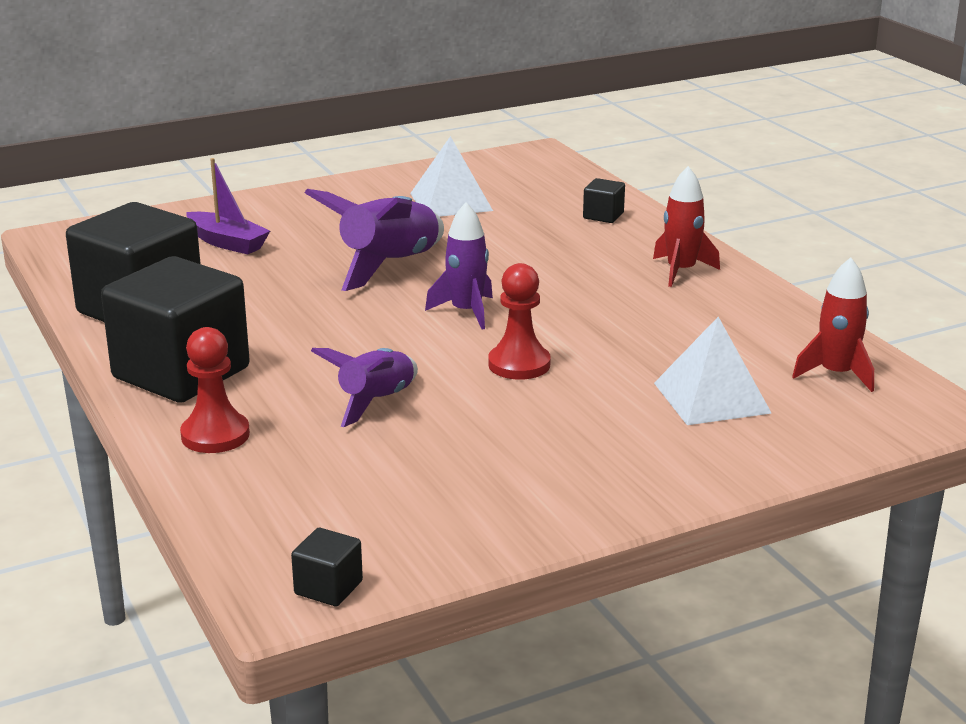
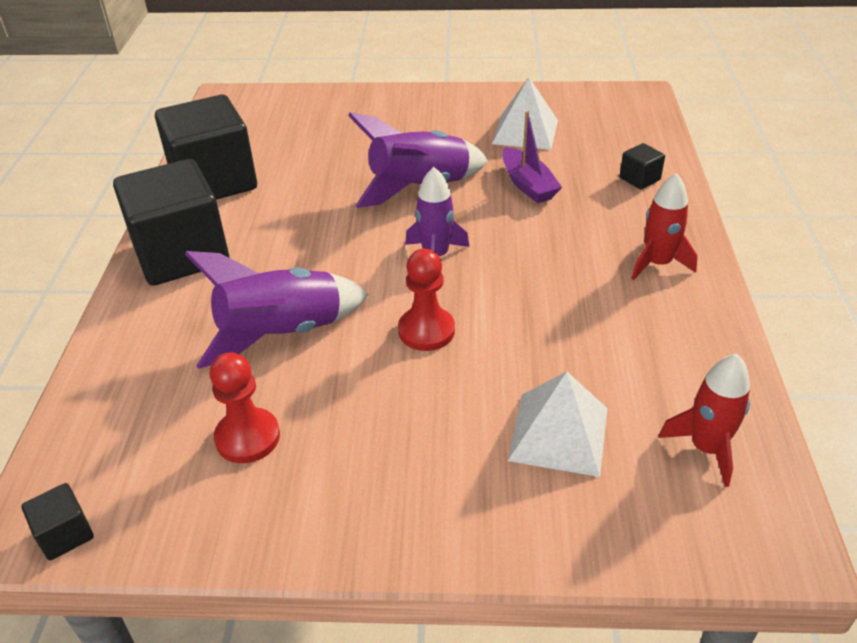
camera: 30 degrees right, 15 degrees up
red pawn [180,327,250,453] -> red pawn moved to [210,352,280,463]
purple boat [186,158,270,255] -> purple boat moved to [502,111,562,203]
purple rocket [311,348,418,427] -> purple rocket [185,251,368,369], size x1.54

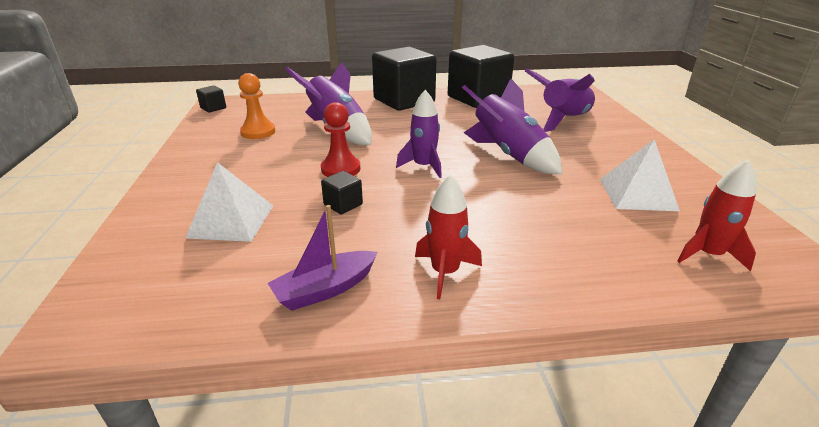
camera: 80 degrees right, 10 degrees down
red pawn [210,352,280,463] -> orange pawn [238,73,276,139]
purple boat [502,111,562,203] -> purple boat moved to [268,205,377,311]
black cube [620,143,665,189] -> black cube moved to [321,171,363,214]
red rocket [658,354,750,487] -> red rocket moved to [677,159,756,271]
none -> purple rocket [525,69,595,132]

